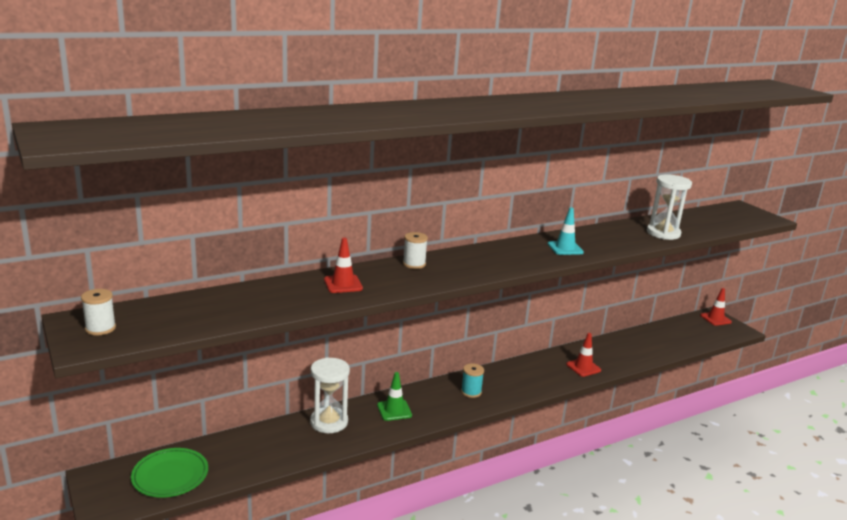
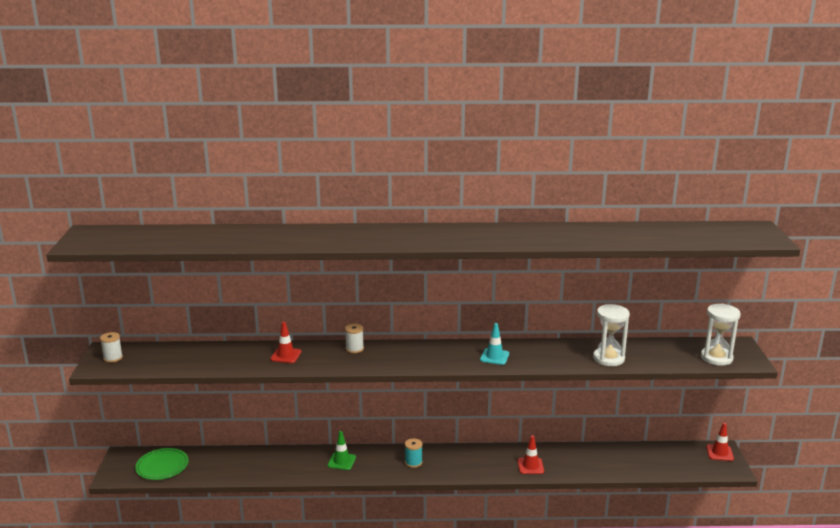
camera: 30 degrees right, 0 degrees up
white hourglass [310,357,350,433] -> white hourglass moved to [701,303,741,366]

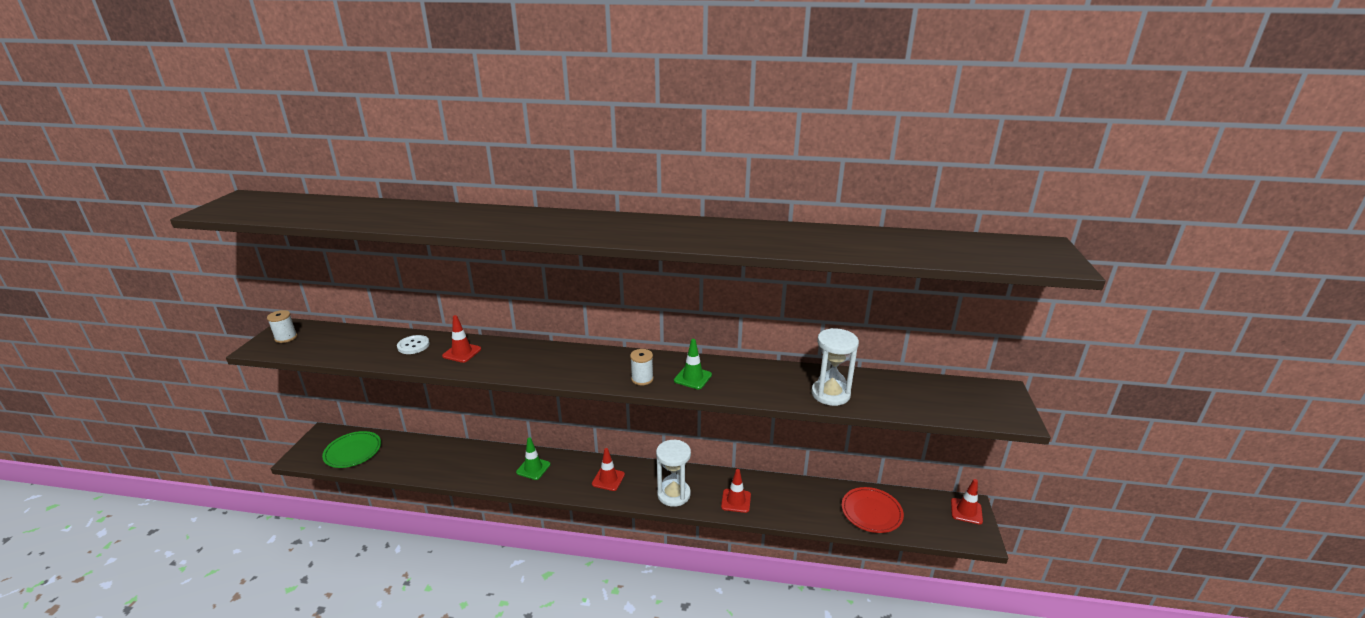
camera: 10 degrees right, 5 degrees up
white spool [345,324,364,353] -> white spool moved to [630,349,654,385]
turquoise spool [405,438,423,468] -> red traffic cone [592,448,625,491]
turquoise traffic cone [480,323,509,365] -> green traffic cone [674,339,712,389]
white hourglass [701,303,741,366] -> white hourglass moved to [656,440,691,507]
none -> white button [397,335,430,354]
none -> red plate [842,487,904,533]

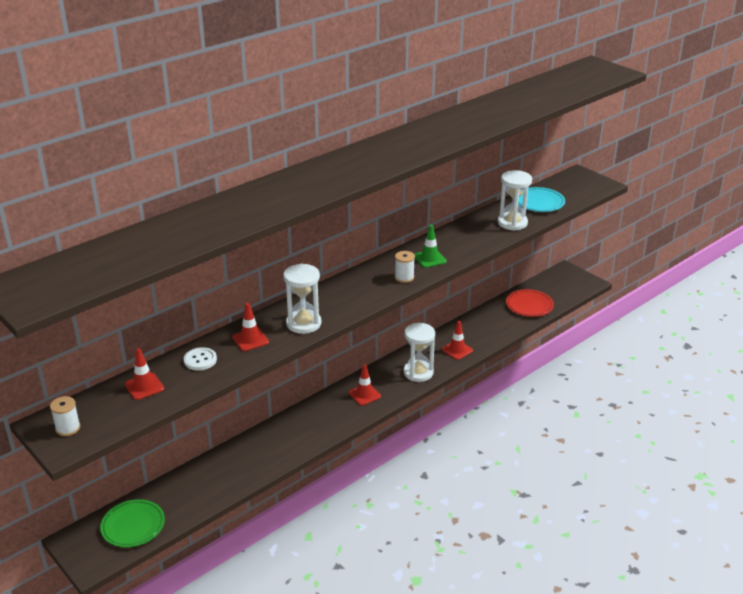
camera: 50 degrees left, 5 degrees up
green traffic cone [516,437,550,480] -> none
red traffic cone [951,479,983,525] -> red traffic cone moved to [125,348,164,400]
none -> white hourglass [283,264,321,334]
none -> turquoise plate [518,187,565,212]

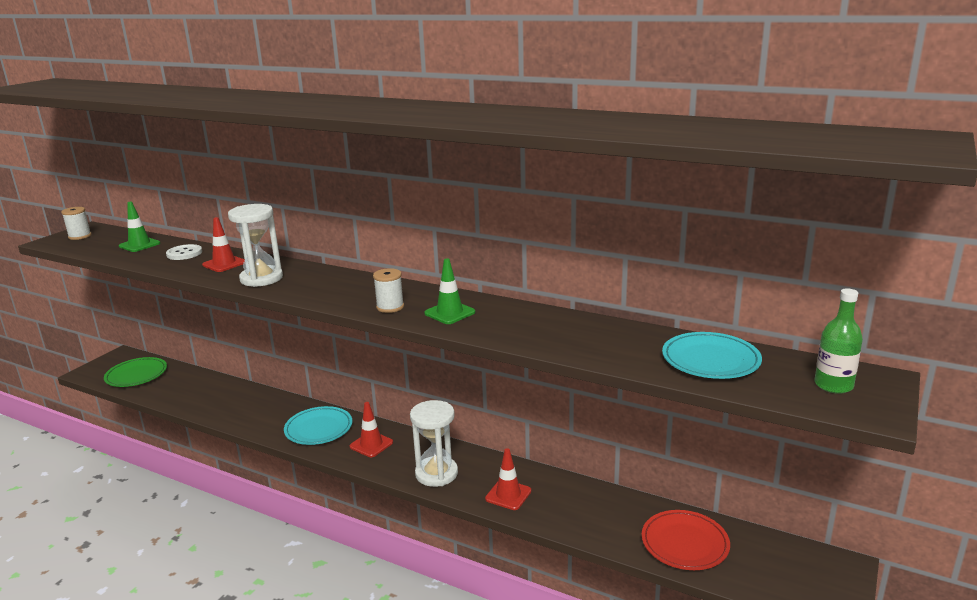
camera: 70 degrees right, 10 degrees down
red traffic cone [125,348,164,400] -> green traffic cone [119,201,160,252]
white hourglass [498,170,532,231] -> none
none -> turquoise plate [284,406,352,445]
none -> green bottle [815,288,863,394]

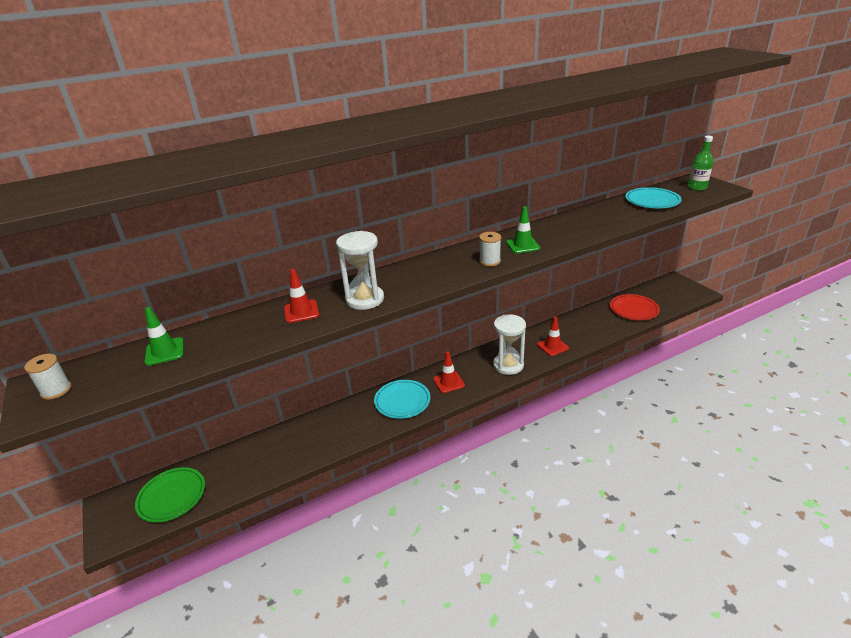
camera: 55 degrees left, 10 degrees up
white button [166,244,202,260] -> none

